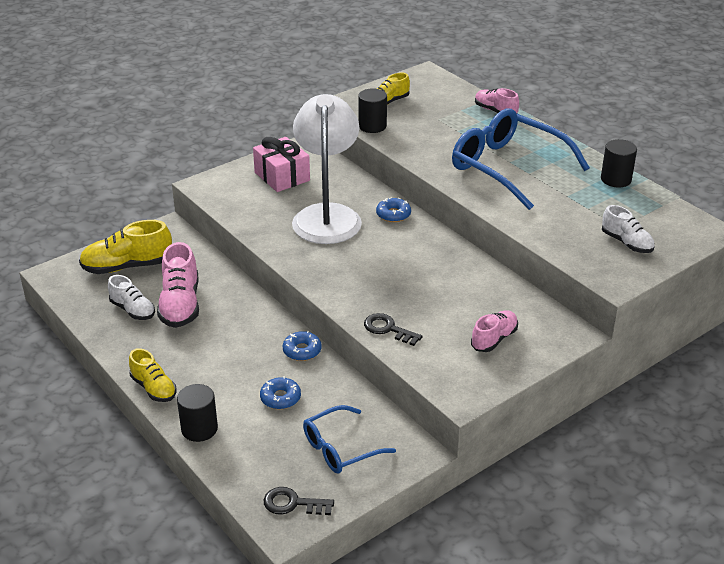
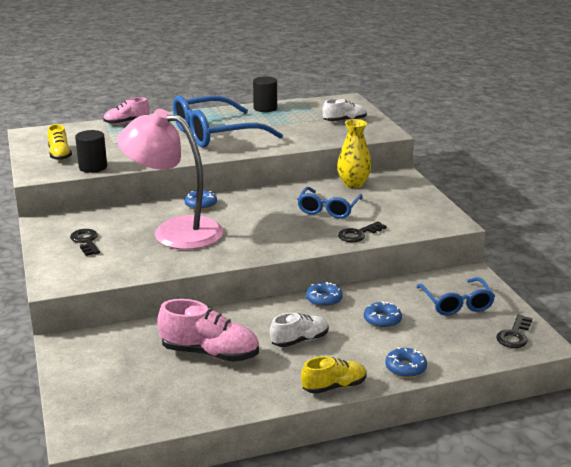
camera: 70 degrees left, 10 degrees down
yellow shoe [79,220,172,274] -> none
white shoe [108,275,155,320] -> white shoe moved to [270,313,329,347]
black cylinder [177,384,218,442] -> blue donut [385,347,427,378]
pink gift [253,137,310,192] -> black key [70,229,100,256]
white lamp [292,94,362,244] -> pink lamp [117,109,223,250]
pink shoe [471,310,518,352] -> none
none -> blue glasses [297,187,363,219]
none -> yellow vase [337,119,372,188]

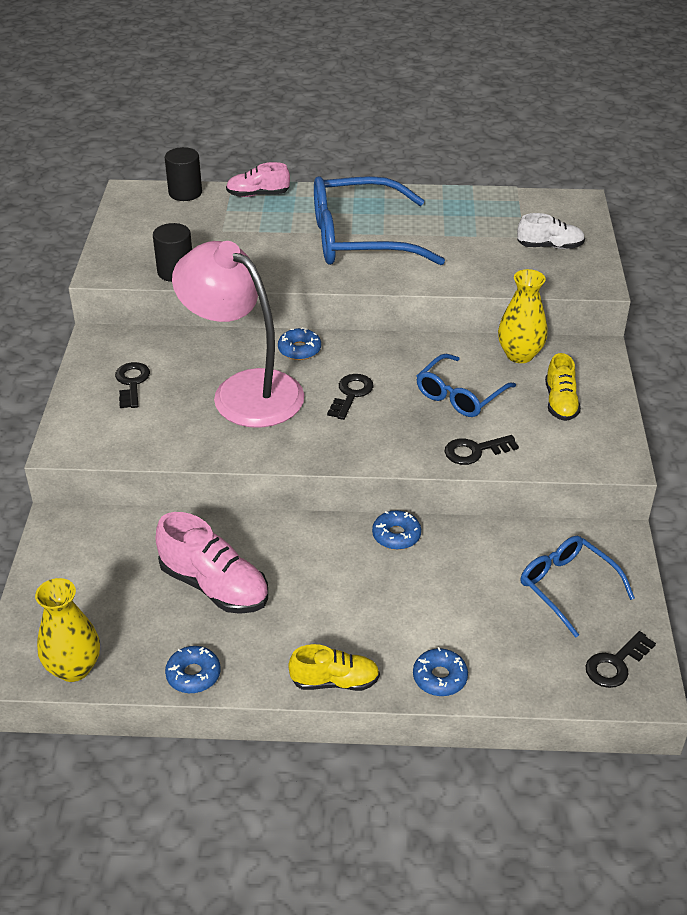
camera: 20 degrees right, 15 degrees up
yellow shoe [48,124,72,161] -> yellow shoe moved to [545,353,581,421]
black cylinder [253,76,277,112] -> black cylinder moved to [165,147,202,201]
white shoe [270,313,329,347] -> none
blue donut [364,301,402,328] -> blue donut moved to [165,646,221,693]
blue glasses [416,277,495,315] -> blue glasses turned 135 degrees clockwise [521,536,635,638]
none -> yellow vase [35,578,100,682]
none -> black key [327,374,374,420]

